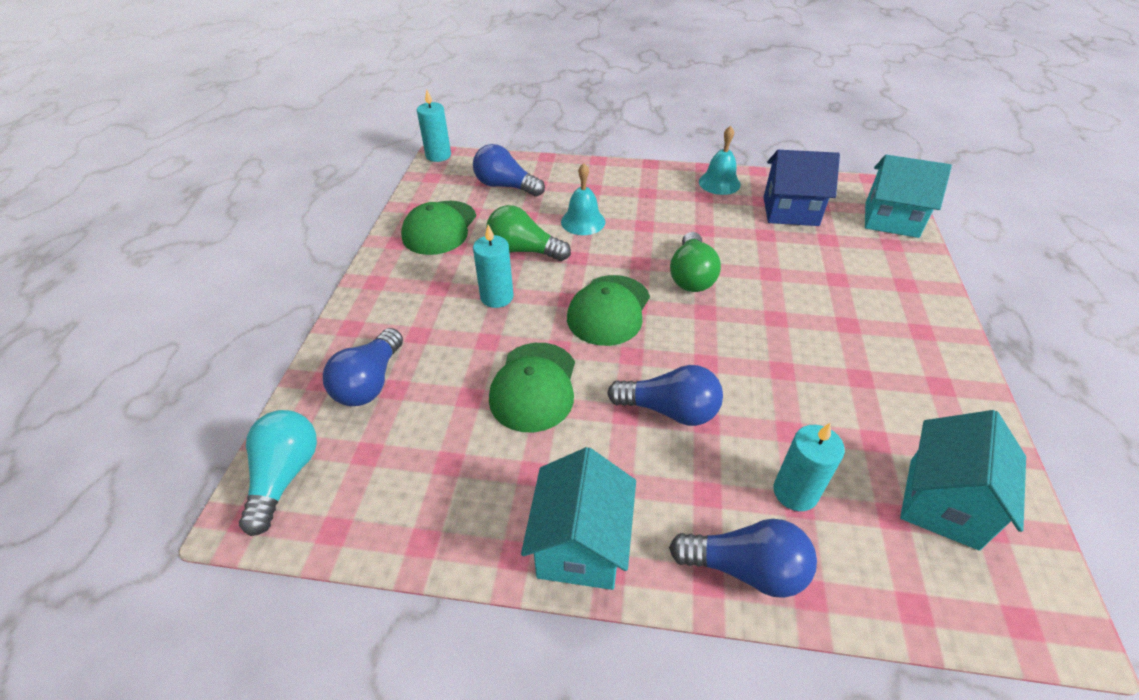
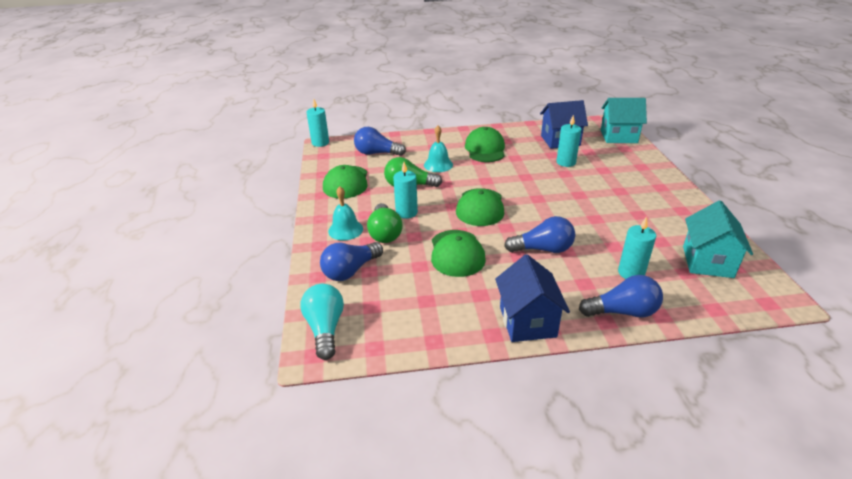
camera: 15 degrees left, 10 degrees down
blue light bulb [323,328,403,406] -> blue light bulb turned 45 degrees clockwise [320,242,383,281]
turquoise house [521,447,636,590] -> blue house [495,254,570,342]
green light bulb [670,232,721,292] -> green light bulb moved to [367,203,403,243]
turquoise bell [699,126,741,195] -> turquoise bell moved to [328,186,363,240]
none -> green cap [465,127,505,162]
none -> turquoise candle [557,115,581,167]

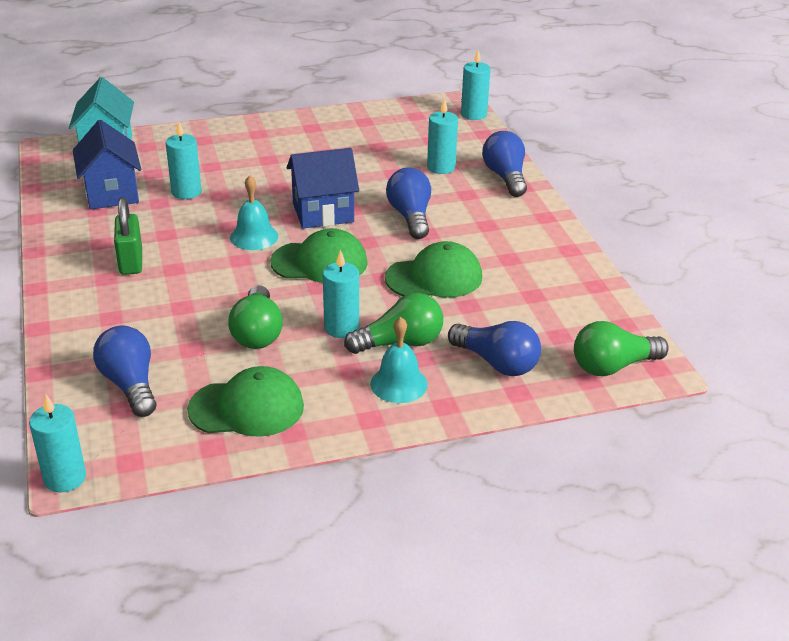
camera: 100 degrees left, 0 degrees up
turquoise light bulb [301,284,344,360] -> green light bulb [574,321,669,376]
blue light bulb [354,127,406,156] -> blue light bulb turned 150 degrees clockwise [93,326,156,417]
turquoise bell [424,126,453,172] -> turquoise bell moved to [230,175,278,250]
green cap [465,127,505,162] -> green padlock [114,197,142,275]
blue house [495,254,570,342] -> blue house moved to [287,148,359,229]
turquoise house [683,201,753,278] -> none
none -> turquoise candle [461,50,490,120]

